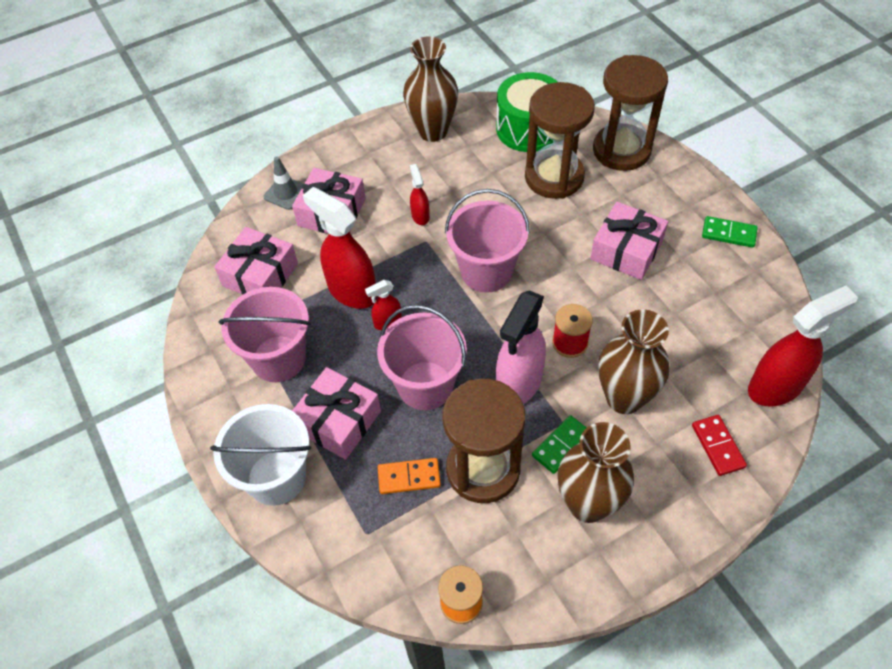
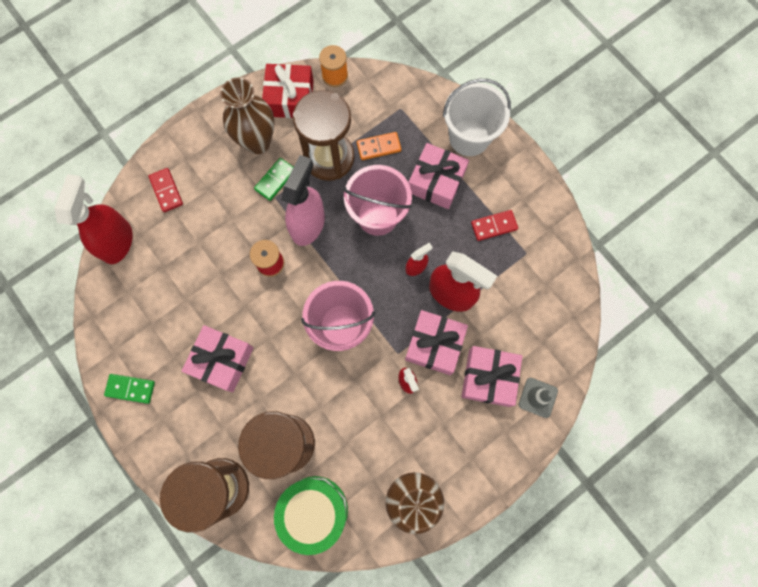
camera: 170 degrees right, 20 degrees up
pink gift [214,227,298,295] -> pink gift moved to [405,310,468,375]
pink bucket [219,287,310,382] -> red domino [471,210,518,241]
brown vase [598,309,670,414] -> none
red spray bottle [748,286,858,407] -> red spray bottle turned 135 degrees clockwise [54,174,133,264]
none -> red gift [262,64,314,118]

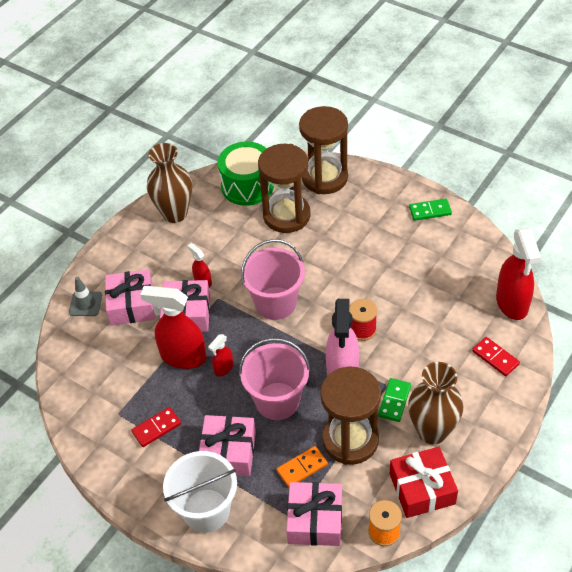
camera: 165 degrees right, 25 degrees down
pink gift [182,325,254,392] -> pink gift moved to [286,482,342,546]

